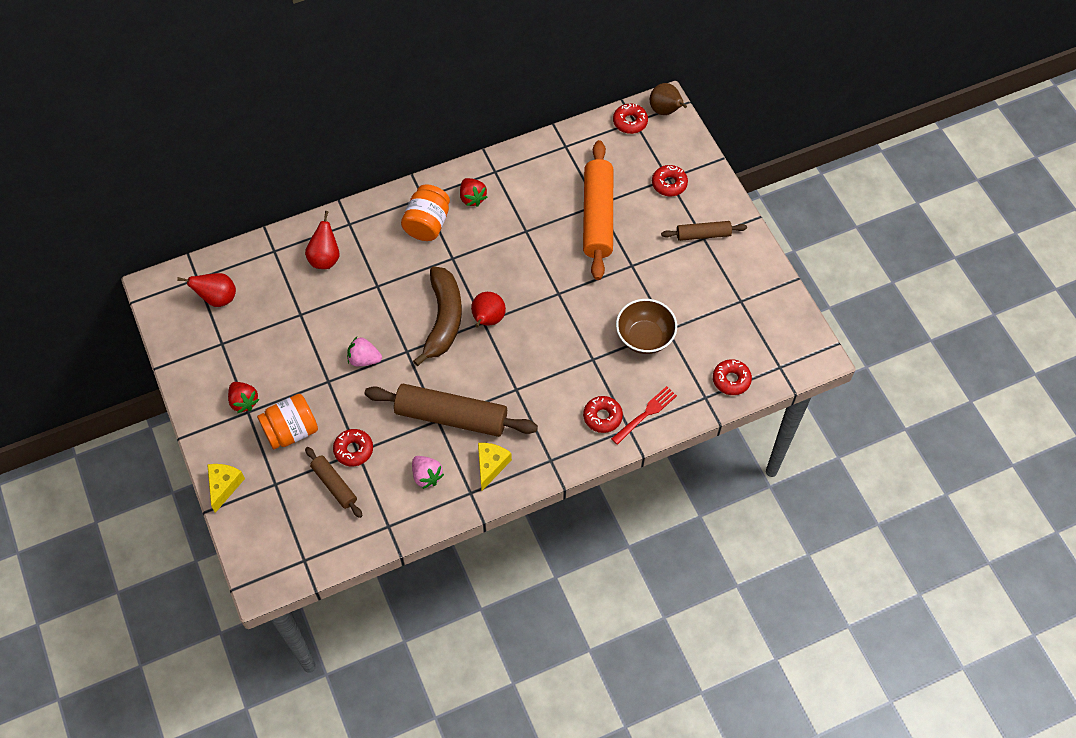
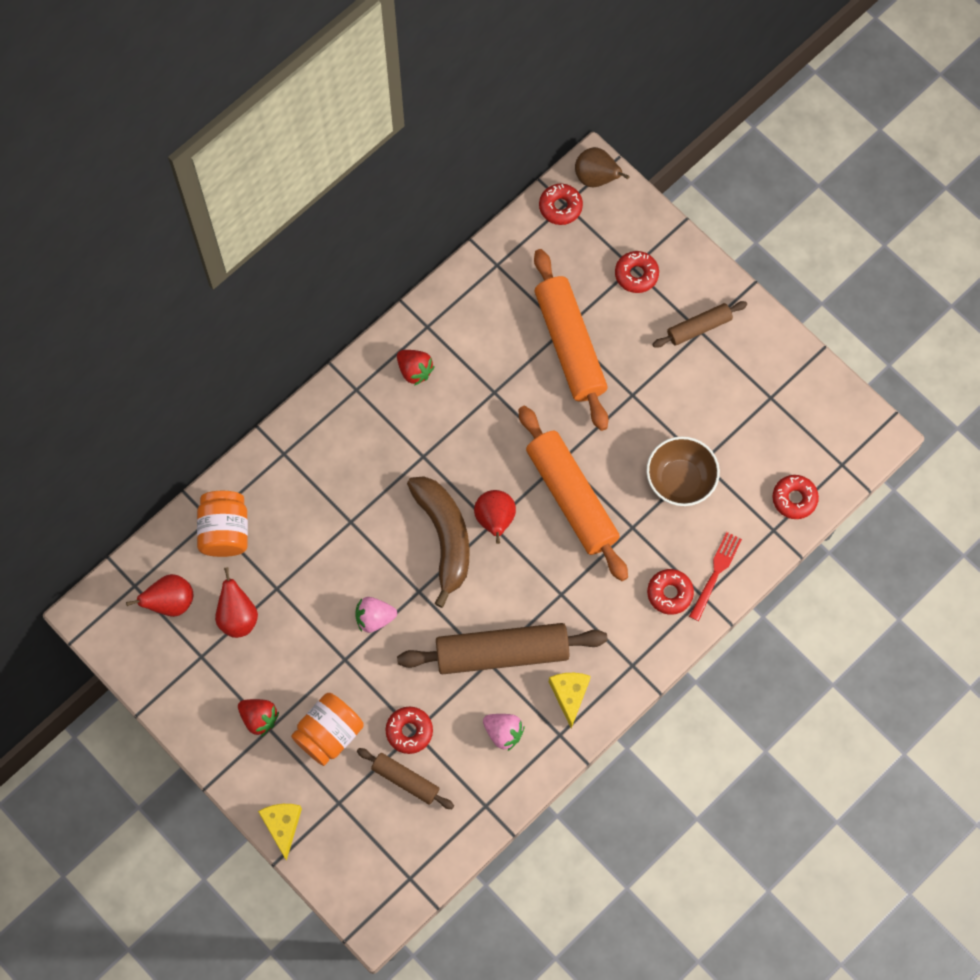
camera: 20 degrees left, 10 degrees up
red pear [305,211,340,269] -> red pear moved to [215,567,258,638]
orange jar [401,184,450,241] -> orange jar moved to [197,491,248,557]
none -> orange rolling pin [518,406,628,581]

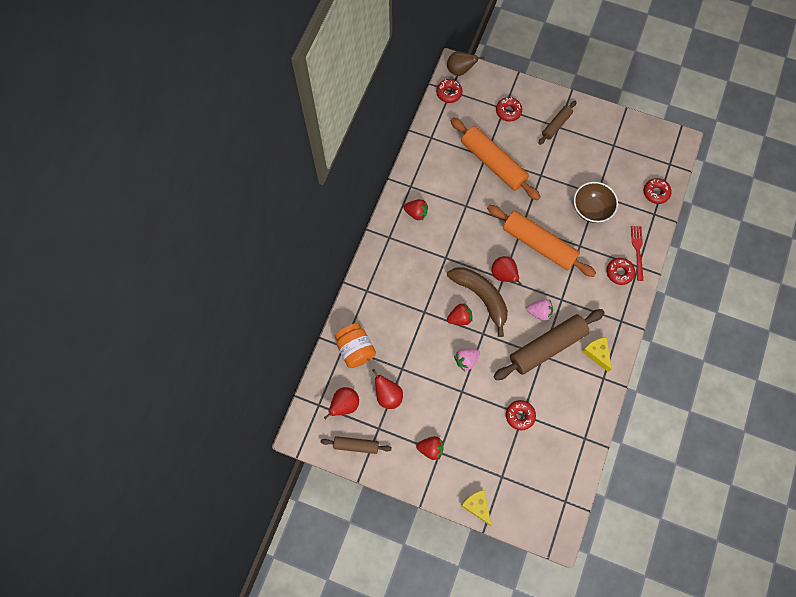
camera: 25 degrees left, 0 degrees up
orange jar [291,693,364,766] -> none
brown rolling pin [357,748,454,809] -> brown rolling pin moved to [321,436,392,454]
pink strawberry [483,714,525,751] -> pink strawberry moved to [527,299,553,321]
none -> red strawberry [447,303,473,325]

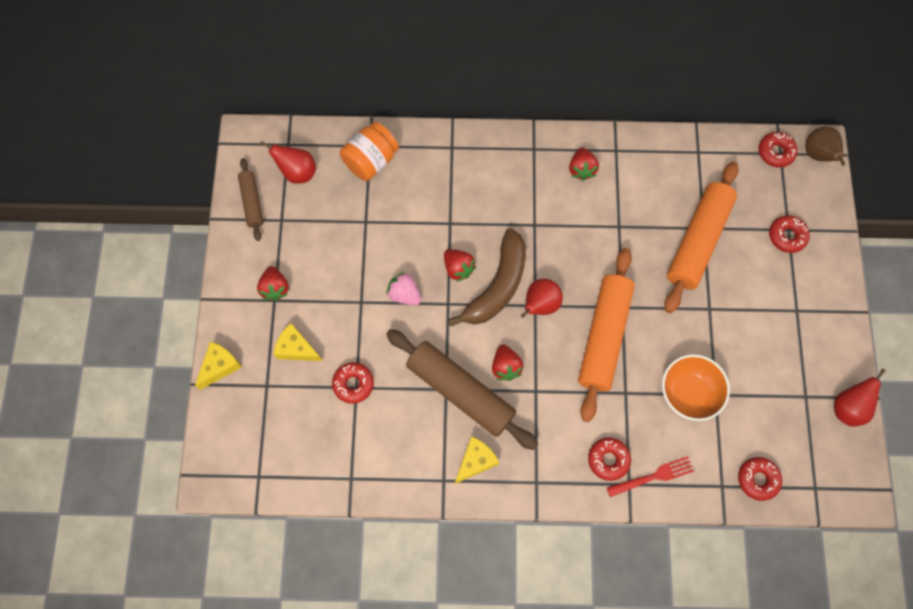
camera: 70 degrees right, 0 degrees up
red pear [372,369,403,409] -> red pear moved to [834,368,886,427]
pink strawberry [527,299,553,321] -> red strawberry [492,345,524,381]
brown rolling pin [538,100,577,145] -> none
brown bowl [574,182,618,223] -> orange bowl [662,354,730,421]
none -> yellow cheese [273,323,322,361]

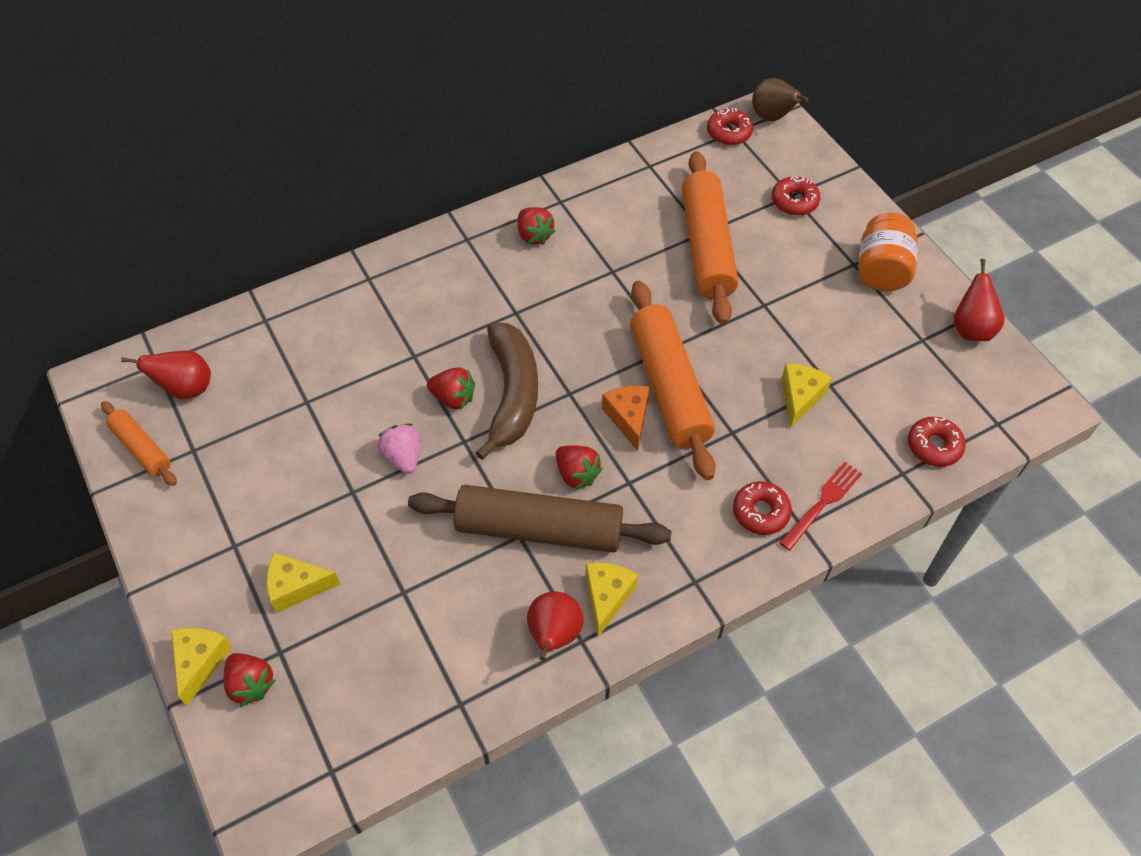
camera: 30 degrees left, 15 degrees down
brown rolling pin [238,158,263,241] -> orange rolling pin [101,401,177,486]
red strawberry [257,266,289,301] -> red strawberry moved to [224,653,276,707]
red donut [332,362,374,404] -> none
orange jar [340,122,399,181] -> orange jar moved to [858,213,918,291]
pink strawberry [386,272,421,305] -> pink strawberry turned 60 degrees clockwise [378,424,420,474]
red pear [521,279,563,318] -> red pear moved to [527,591,584,661]
orange bowl [662,354,730,421] -> yellow cheese [782,364,832,428]
none -> orange cheese [602,385,650,451]

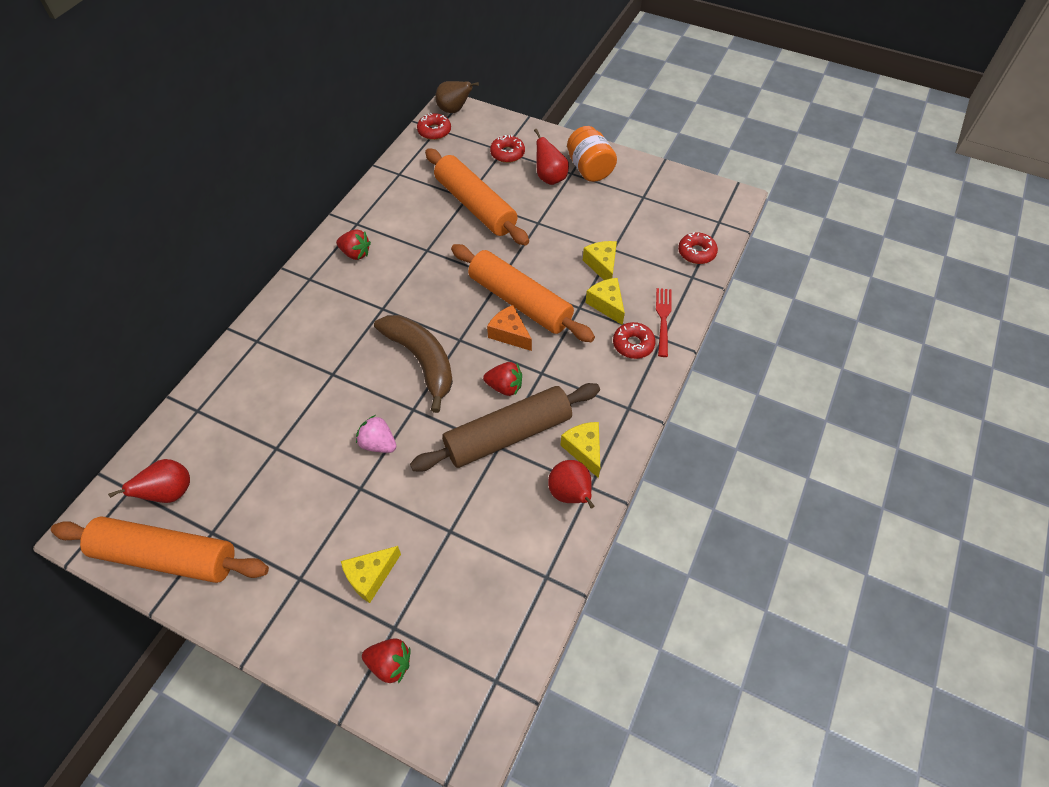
camera: 35 degrees left, 0 degrees up
orange rolling pin [101,401,177,486] -> orange rolling pin [51,517,269,583], size x1.91
yellow cheese [171,628,233,706] -> yellow cheese moved to [585,278,625,325]
red strawberry [427,367,475,409] -> none
red pear [953,259,1004,341] -> red pear moved to [534,129,569,185]

